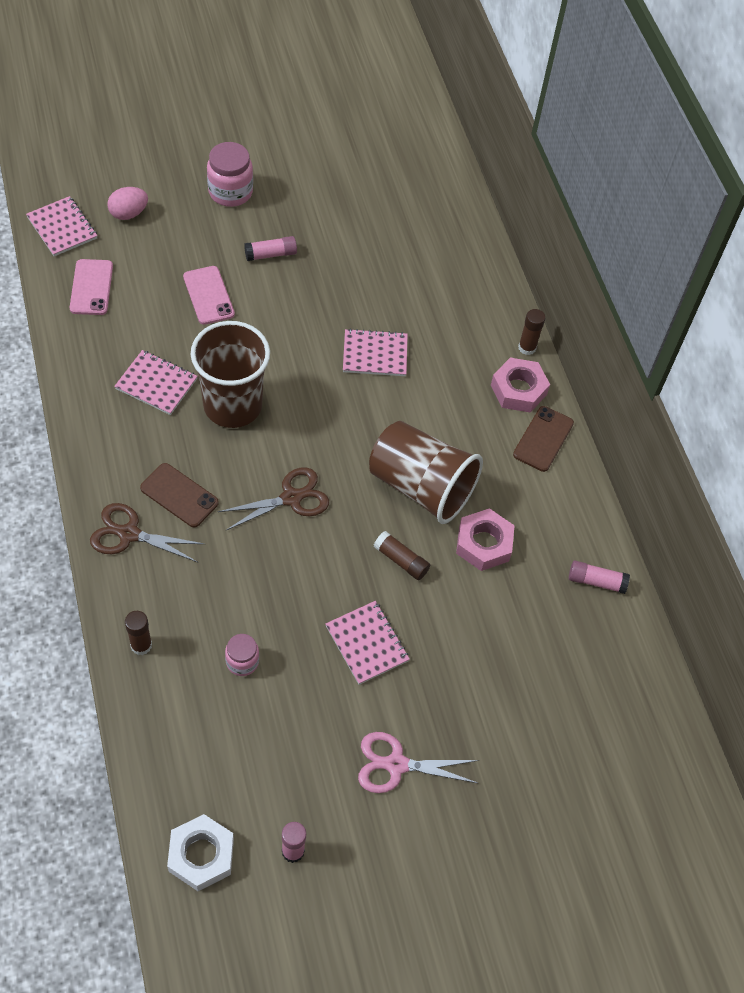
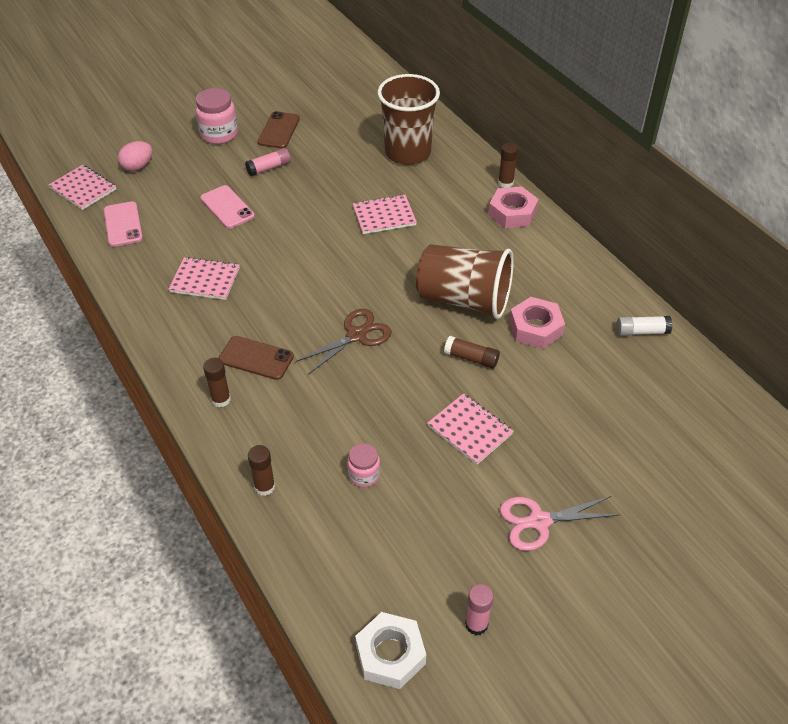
camera: 10 degrees left, 10 degrees down
brown scissors [90,503,204,562] -> brown glue stick [203,358,231,407]
brown cup [191,321,270,428] -> brown cup moved to [377,74,440,165]
brown phone [513,406,574,472] -> brown phone moved to [258,111,300,148]
pink glue stick [569,561,630,594] -> white glue stick [616,316,672,336]

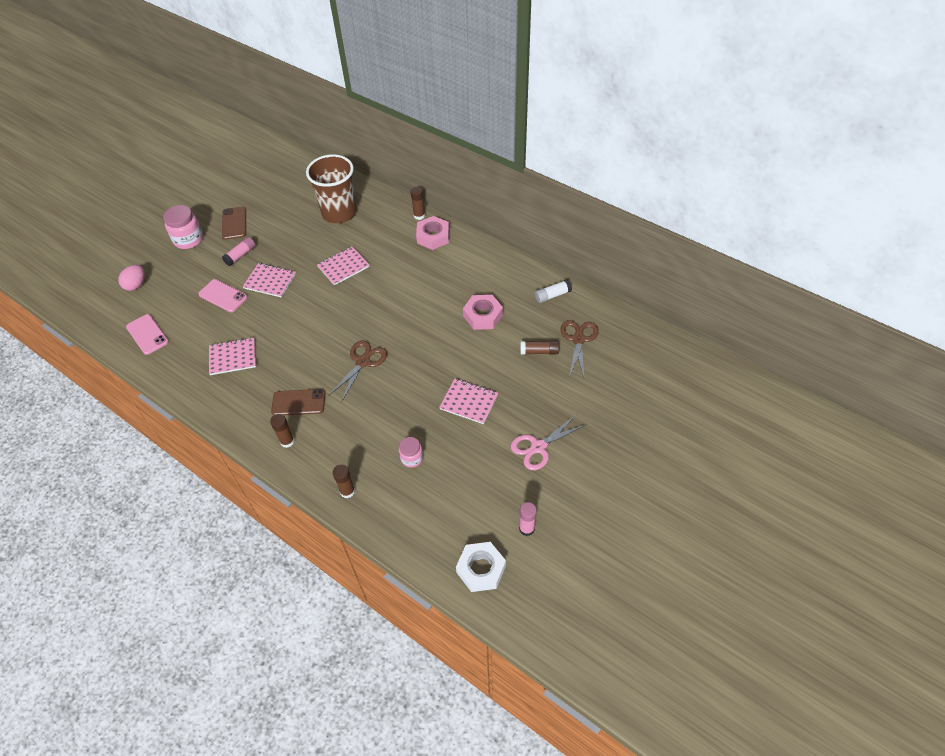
camera: 20 degrees left, 5 degrees up
pink notebook [49,165,116,210] -> pink notebook moved to [243,263,296,297]
brown cup [416,244,514,319] -> none
brown glue stick [444,336,500,369] -> brown glue stick moved to [520,340,559,355]
none -> brown scissors [560,320,599,378]

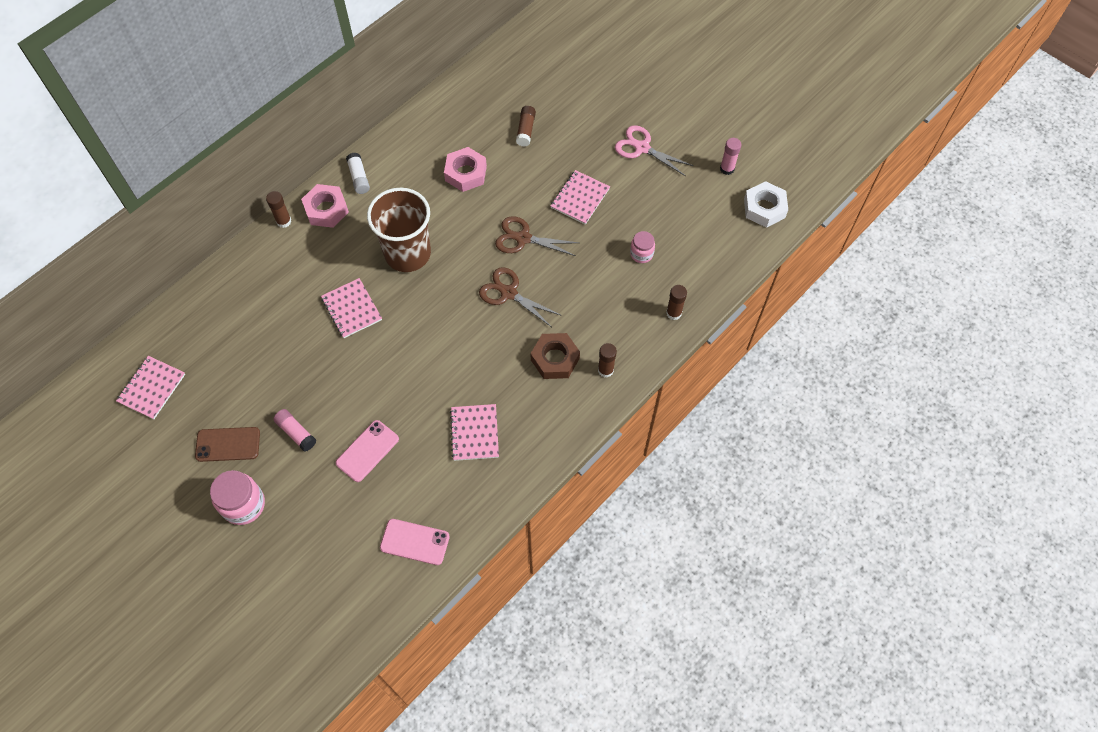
camera: 85 degrees left, 10 degrees up
pink egg [118,265,145,291] -> none
pink phone [126,314,169,355] -> pink phone turned 45 degrees clockwise [380,519,450,565]
pink notebook [243,263,296,297] -> pink notebook moved to [116,356,185,419]
brown phone [271,389,325,415] -> brown nut [530,333,580,379]
brown cup [306,154,357,223] -> brown cup moved to [367,188,431,272]
pink scissors [510,414,587,470] -> pink scissors turned 150 degrees clockwise [615,125,693,176]
white glue stick [535,279,572,303] -> white glue stick moved to [346,153,370,194]
brown scissors [560,320,599,378] -> brown scissors moved to [495,216,579,256]

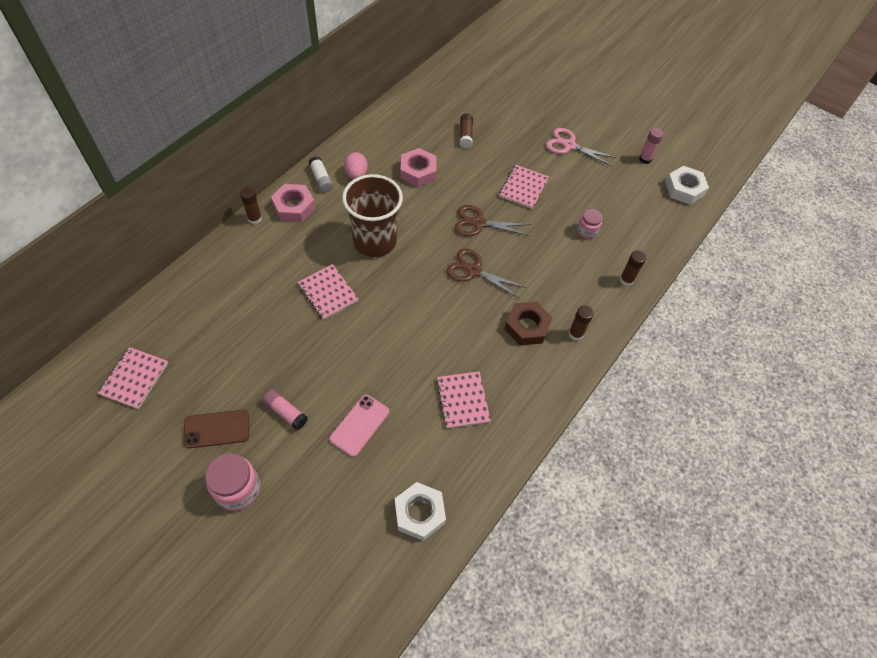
camera: 10 degrees left, 5 degrees down
pink phone [380,519,450,565] -> white nut [395,482,446,541]
none -> pink egg [344,152,368,179]

